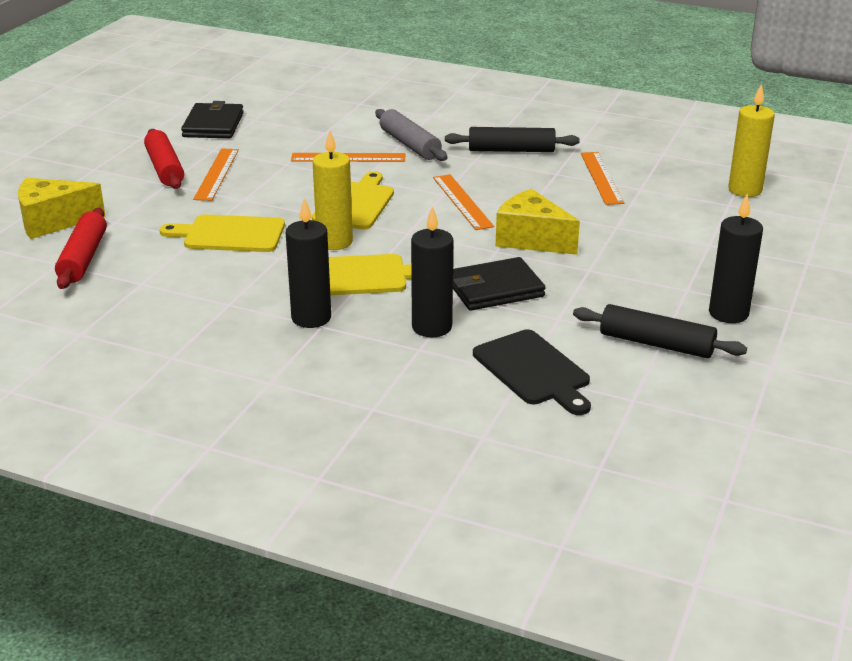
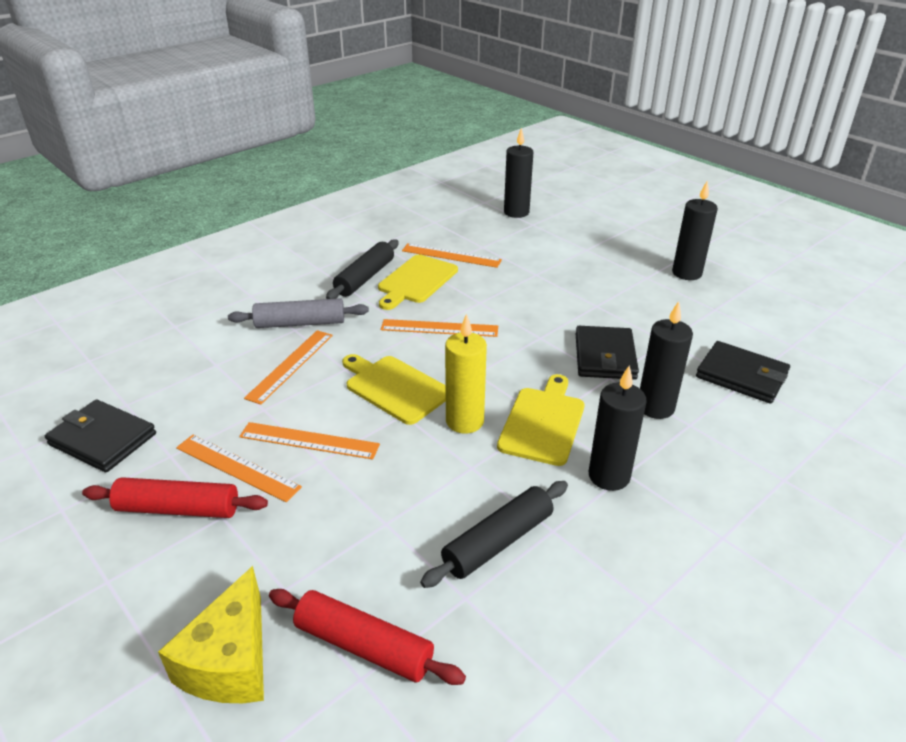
camera: 65 degrees left, 5 degrees up
yellow cutting board [160,214,285,252] -> yellow cutting board moved to [378,255,458,310]
black cutting board [473,329,591,415] -> black wallet [696,341,790,404]
yellow cheese [496,189,580,255] -> none
black rolling pin [573,304,747,358] -> black rolling pin moved to [420,481,568,588]
yellow candle [728,84,775,197] -> black candle [504,128,533,218]
none -> orange ruler [239,422,380,459]

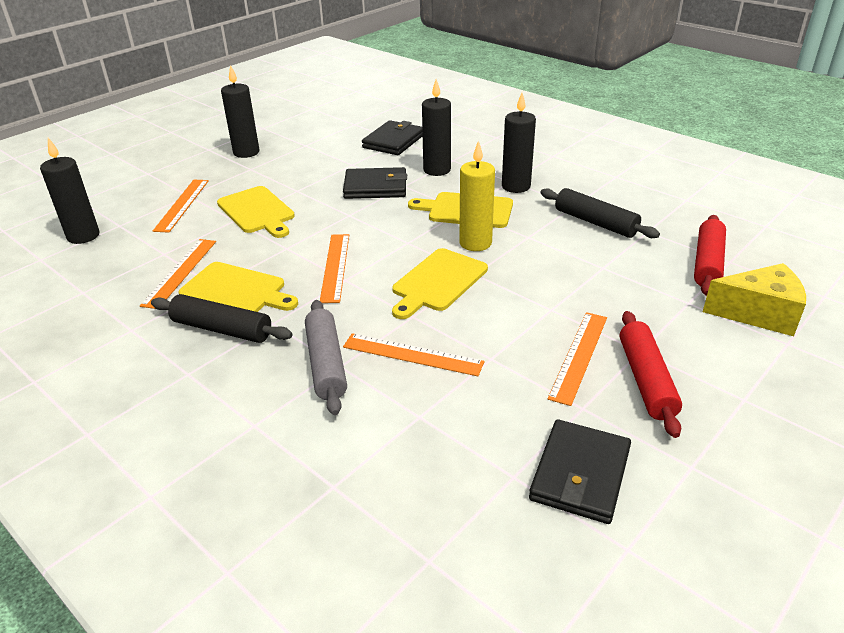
camera: 95 degrees left, 0 degrees up
orange ruler [239,422,380,459] -> orange ruler moved to [153,180,209,233]
none -> yellow cutting board [217,186,295,238]

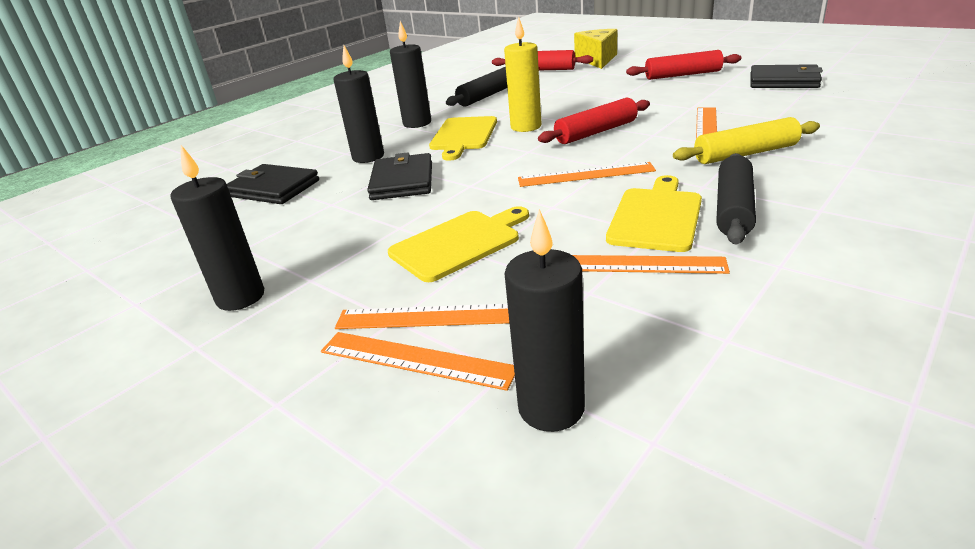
camera: 90 degrees left, 5 degrees down
grey rolling pin [305,300,347,415] -> yellow rolling pin [673,117,820,164]
yellow cutting board [392,248,488,319] -> red rolling pin [538,98,650,144]
orange ruler [547,312,607,406] -> orange ruler moved to [321,332,515,391]

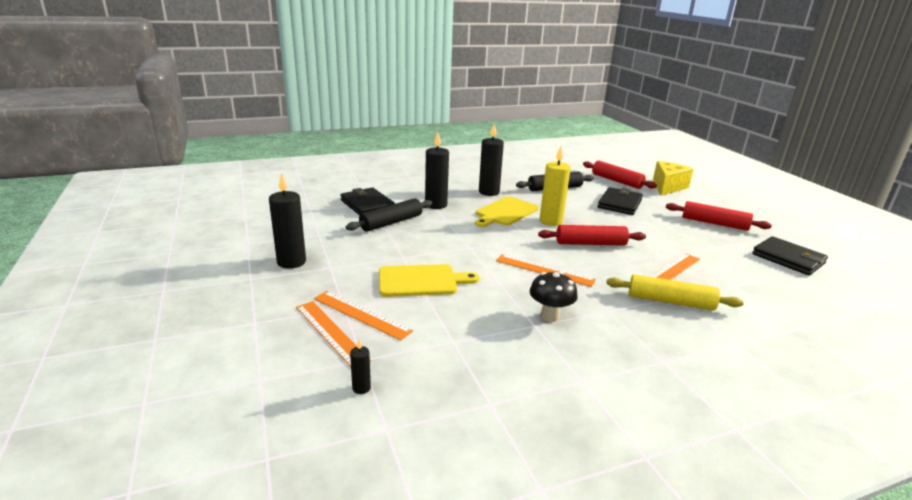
camera: 25 degrees right, 5 degrees down
black wallet [367,152,432,200] -> black wallet moved to [598,187,643,215]
black candle [505,209,585,432] -> black candle [350,339,371,394], size x0.46
orange ruler [572,255,730,274] -> none
yellow cutting board [606,175,702,252] -> black mushroom [530,272,578,322]
black rolling pin [716,153,756,245] -> black rolling pin moved to [346,198,433,232]

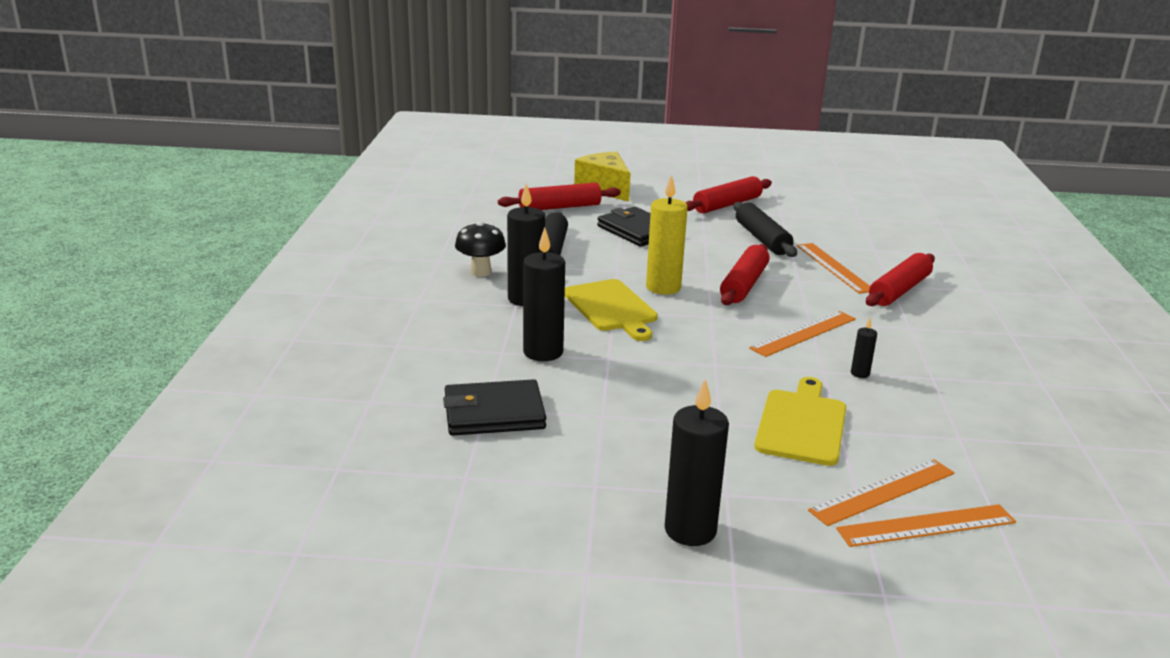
camera: 65 degrees left, 0 degrees up
black rolling pin [346,198,433,232] -> black rolling pin moved to [734,202,797,257]
black candle [350,339,371,394] -> black candle moved to [851,318,877,378]
black mushroom [530,272,578,322] -> black mushroom moved to [455,221,506,277]
yellow rolling pin [606,274,744,310] -> red rolling pin [866,253,935,306]
black wallet [752,236,828,275] -> none

